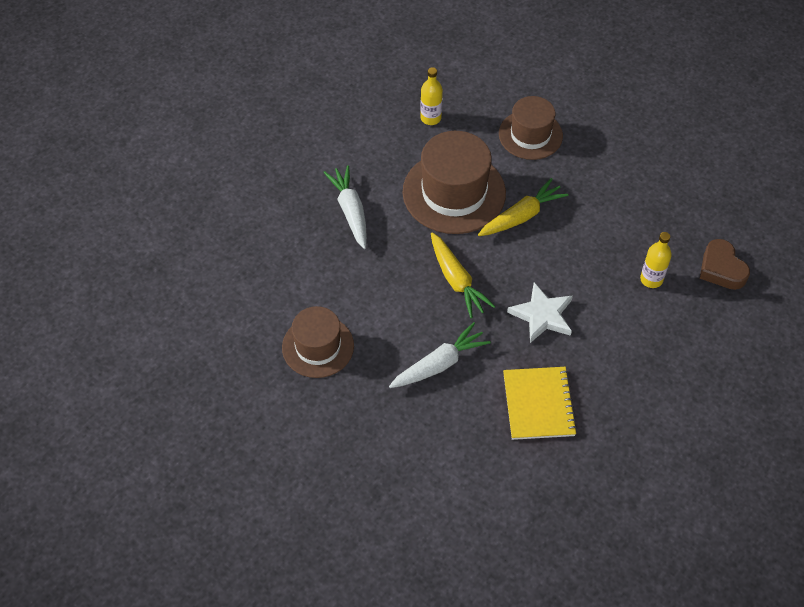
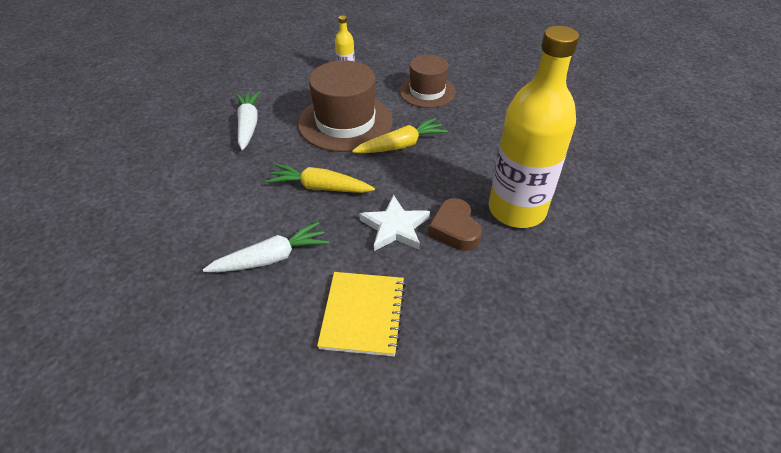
camera: 10 degrees right, 10 degrees down
brown hat [282,306,354,378] -> none
yellow carrot [431,232,495,318] -> yellow carrot turned 120 degrees clockwise [266,164,375,193]
yellow bottle [640,232,672,288] -> yellow bottle [489,26,579,228], size x2.41
brown heart [700,239,750,290] -> brown heart moved to [428,198,482,251]

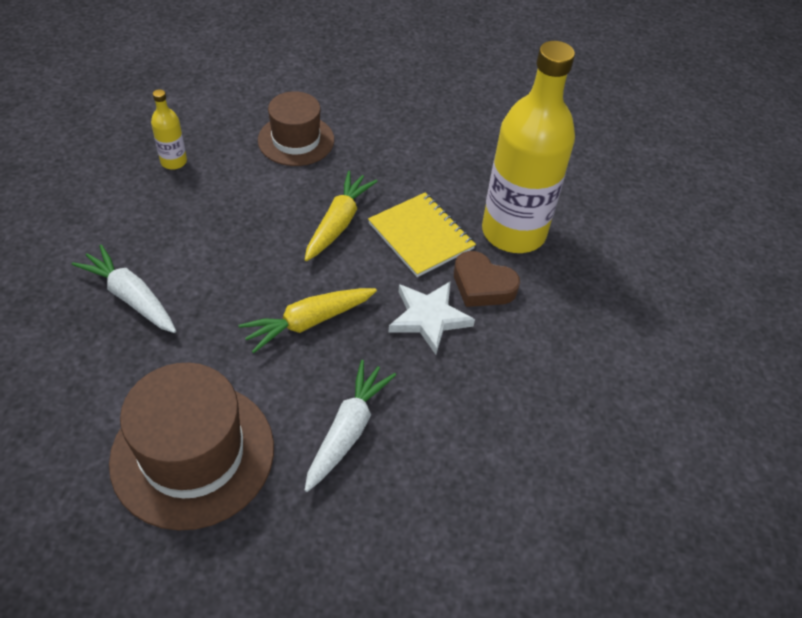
camera: 45 degrees left, 5 degrees up
brown hat [298,60,393,152] -> brown hat moved to [109,363,274,531]
yellow notebook [317,272,406,356] -> yellow notebook moved to [368,192,476,277]

